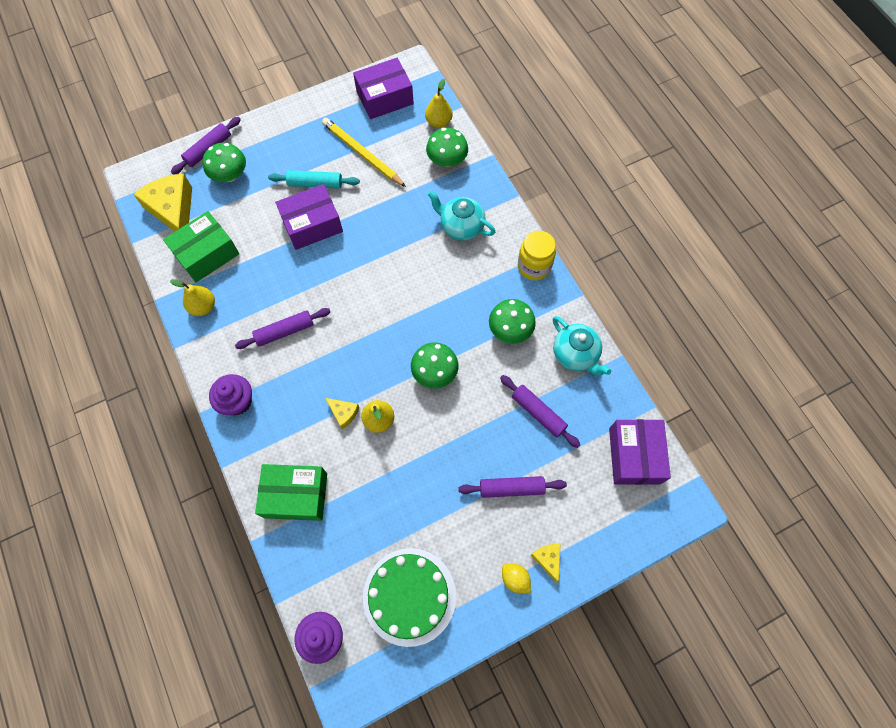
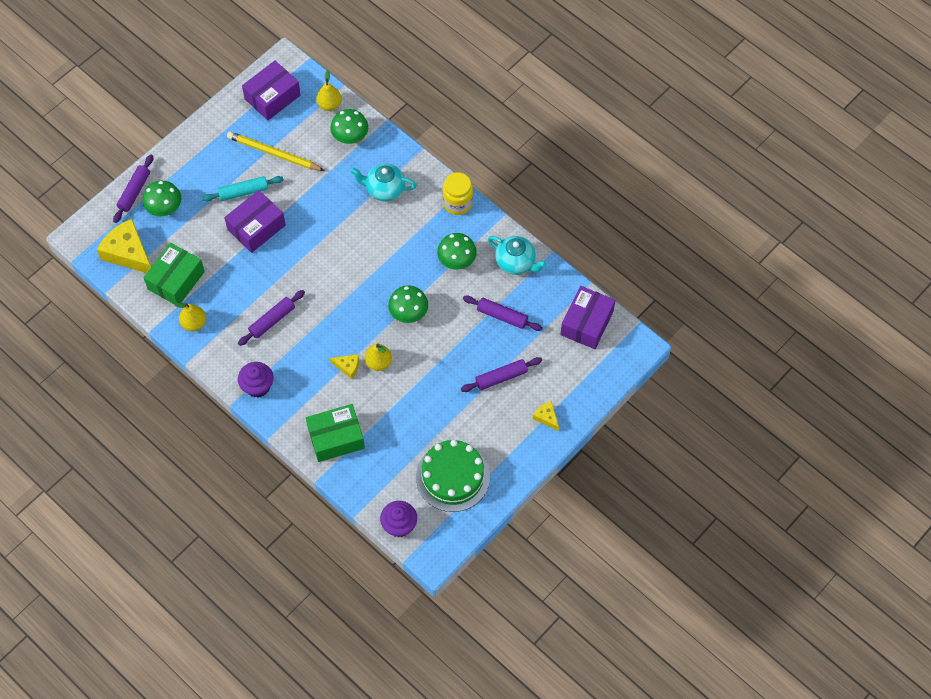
camera: 20 degrees left, 5 degrees down
yellow lemon [502,564,531,593] -> none
purple box [609,419,671,485] -> purple box turned 45 degrees clockwise [560,286,615,349]

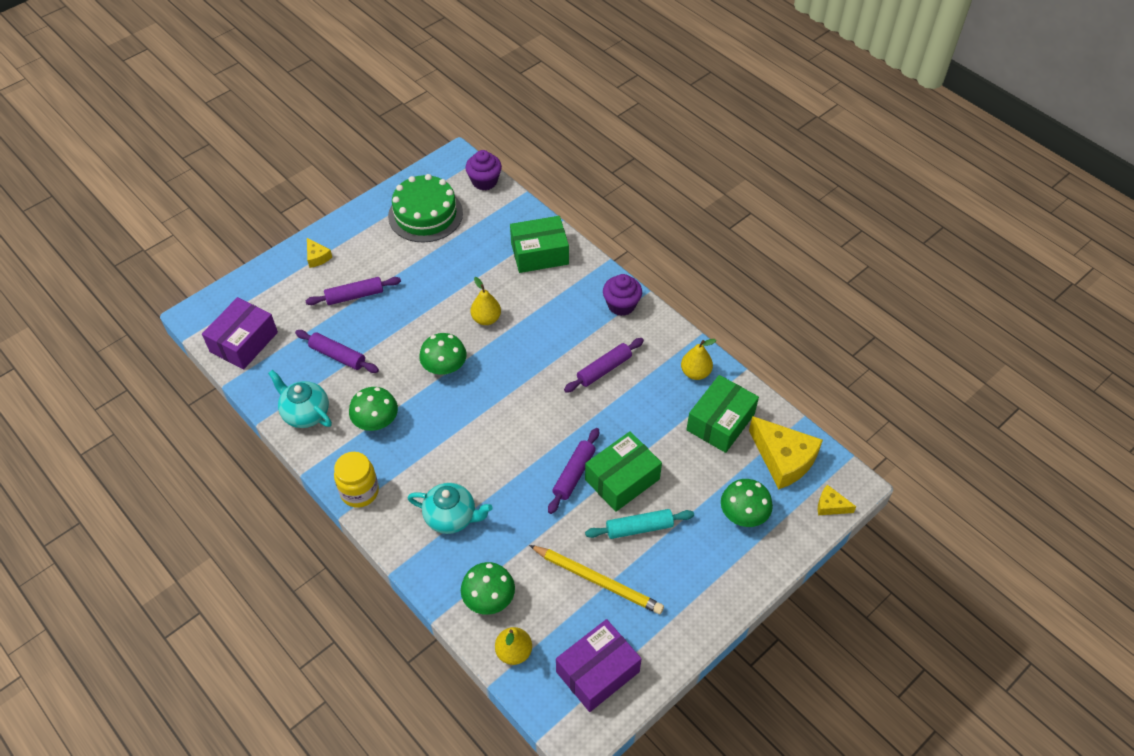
camera: 175 degrees left, 10 degrees down
purple rolling pin [113,155,153,223] -> purple rolling pin moved to [548,428,599,514]
purple box [224,190,286,253] -> green box [585,431,662,512]
yellow cheese [330,354,359,379] -> yellow cheese moved to [818,485,856,515]

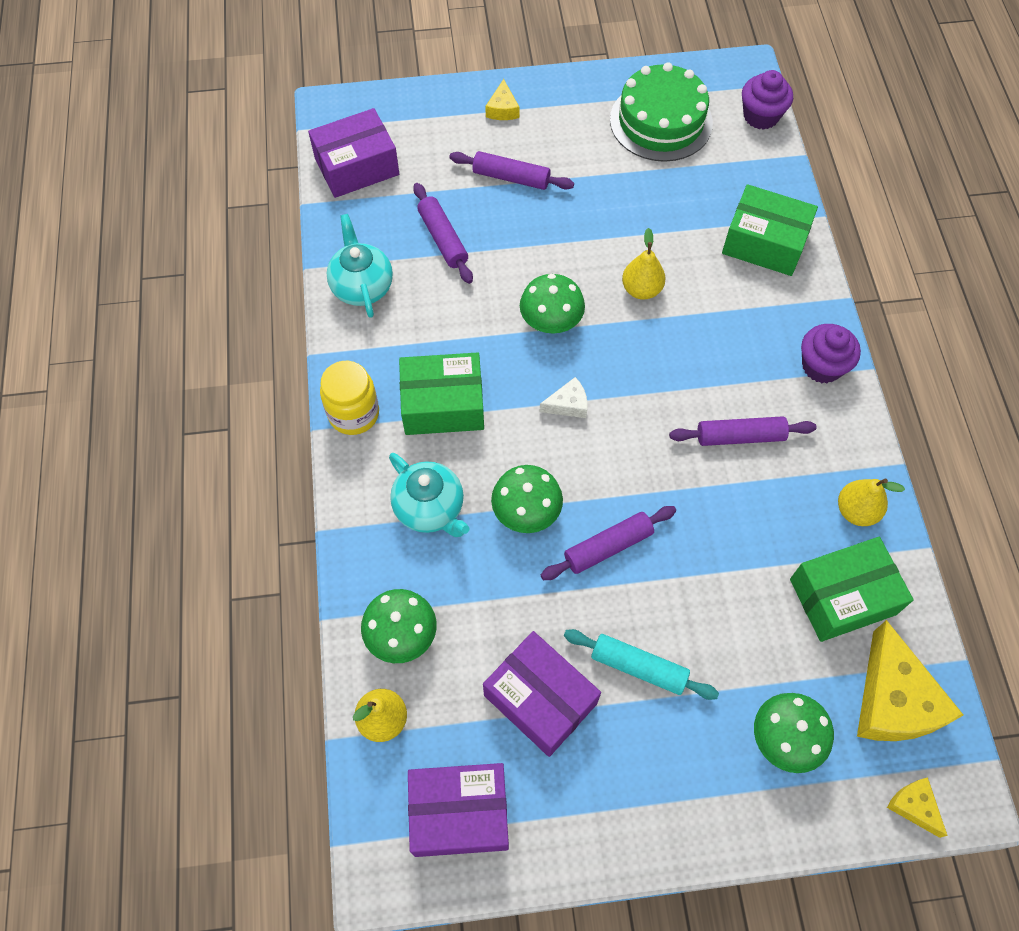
camera: 35 degrees right, 10 degrees up
green mushroom [349,387,398,431] -> green mushroom moved to [491,465,563,533]
yellow pencil [529,545,664,614] -> purple box [483,631,601,757]
green box [585,431,662,512] -> green box moved to [399,352,484,435]
none -> white cheese [539,377,588,418]

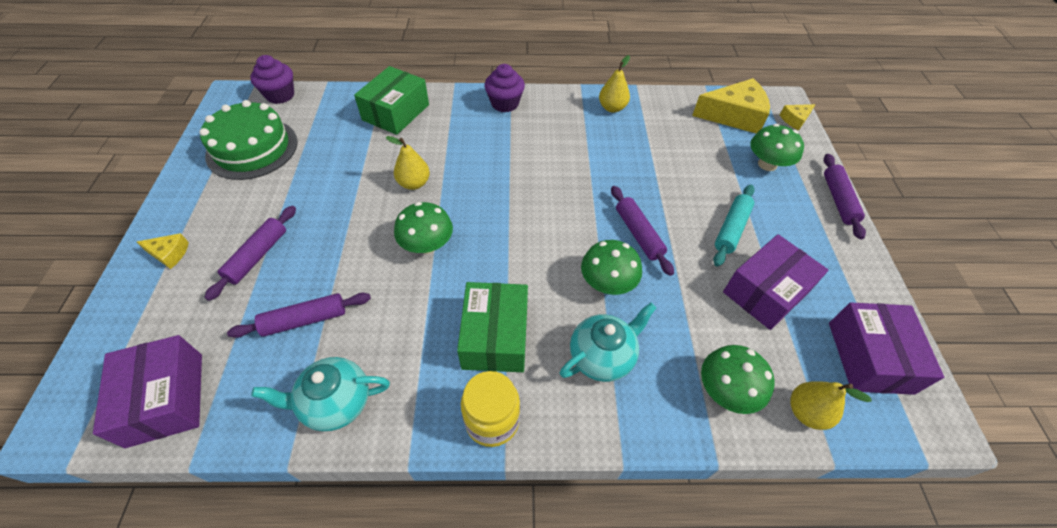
camera: 85 degrees left, 10 degrees down
white cheese [539,377,588,418] -> none
purple rolling pin [669,416,816,446] -> purple rolling pin moved to [824,154,866,240]
green box [790,537,914,642] -> none

